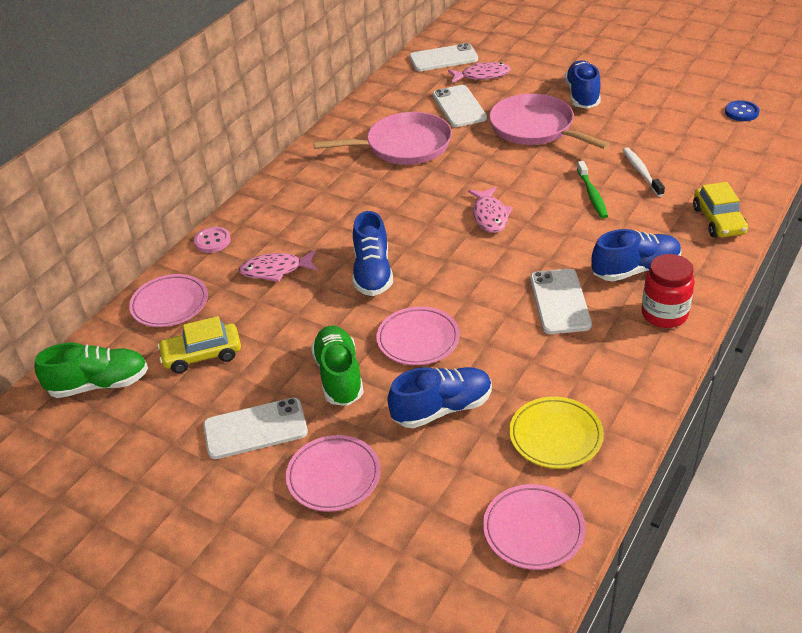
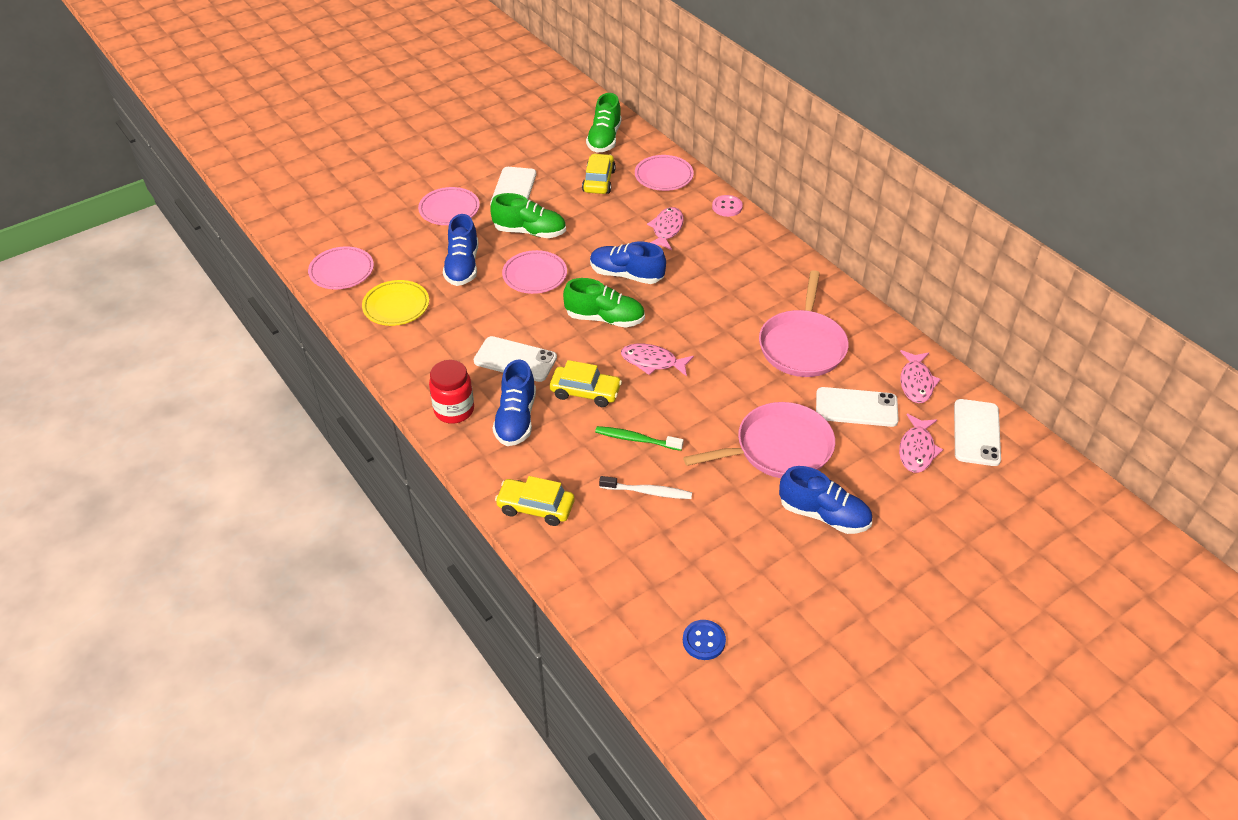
camera: 110 degrees right, 5 degrees up
none -> yellow car [550,360,622,407]
none -> green shoe [563,278,645,328]
none -> pink fish [900,350,941,403]

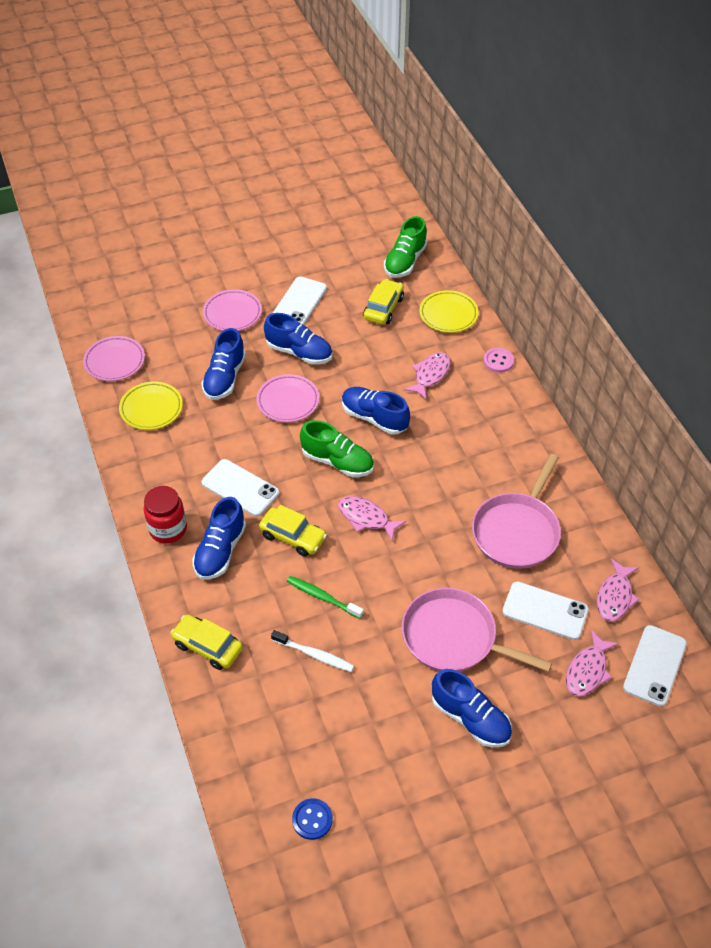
camera: 15 degrees right, 5 degrees up
green shoe [490,193,566,238] -> blue shoe [264,313,332,365]
pink plate [635,155,694,191] -> yellow plate [419,290,479,333]
pink pan [683,402,835,478] -> pink pan turned 150 degrees counterclockwise [402,588,552,672]

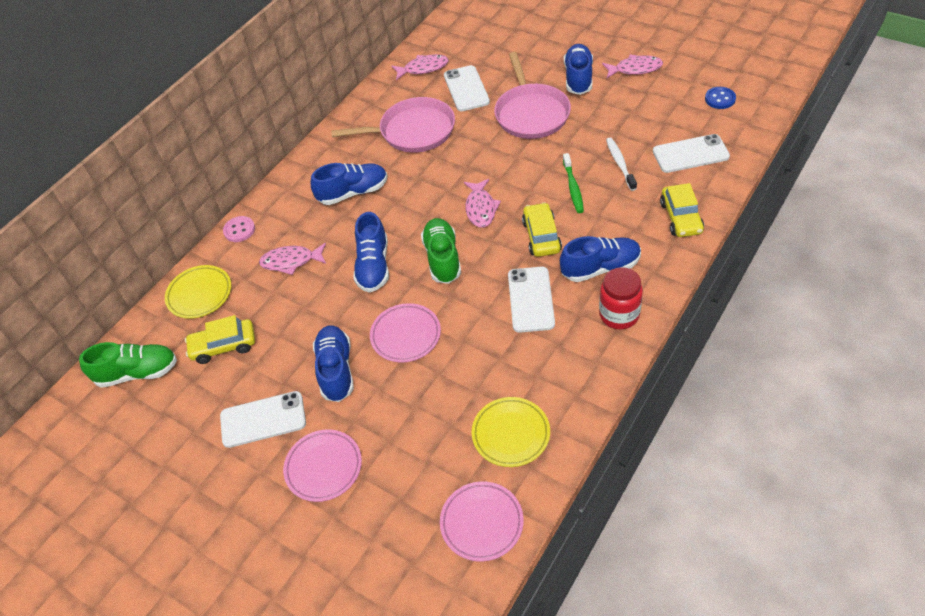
camera: 120 degrees left, 0 degrees up
blue shoe [201,328,246,400] -> blue shoe moved to [310,163,387,205]
pink fish [566,630,619,697] -> pink fish moved to [602,54,663,78]
white phone [623,625,687,707] -> white phone moved to [653,134,730,173]

